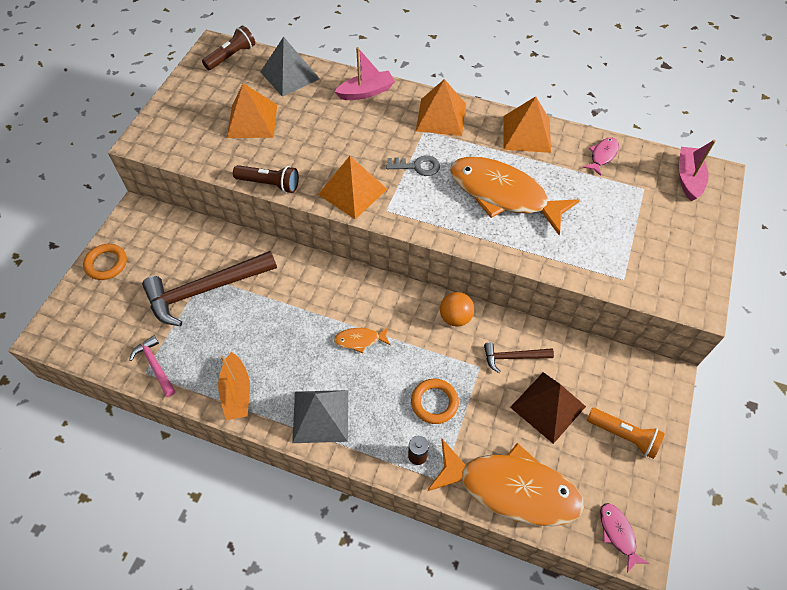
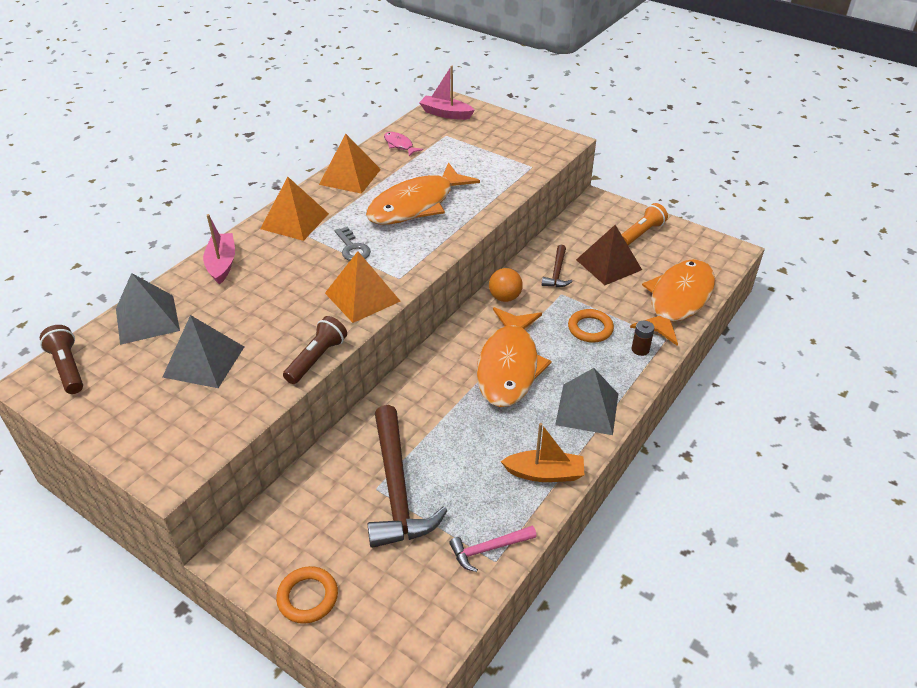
camera: 75 degrees left, 15 degrees down
orange pyramid [227,83,277,138] -> grey pyramid [163,315,244,388]
orange fish [334,327,390,353] -> orange fish [477,307,552,407], size x2.39
grey key [386,155,440,176] -> grey key turned 135 degrees clockwise [335,227,371,261]
pink fish [600,503,649,573] -> none

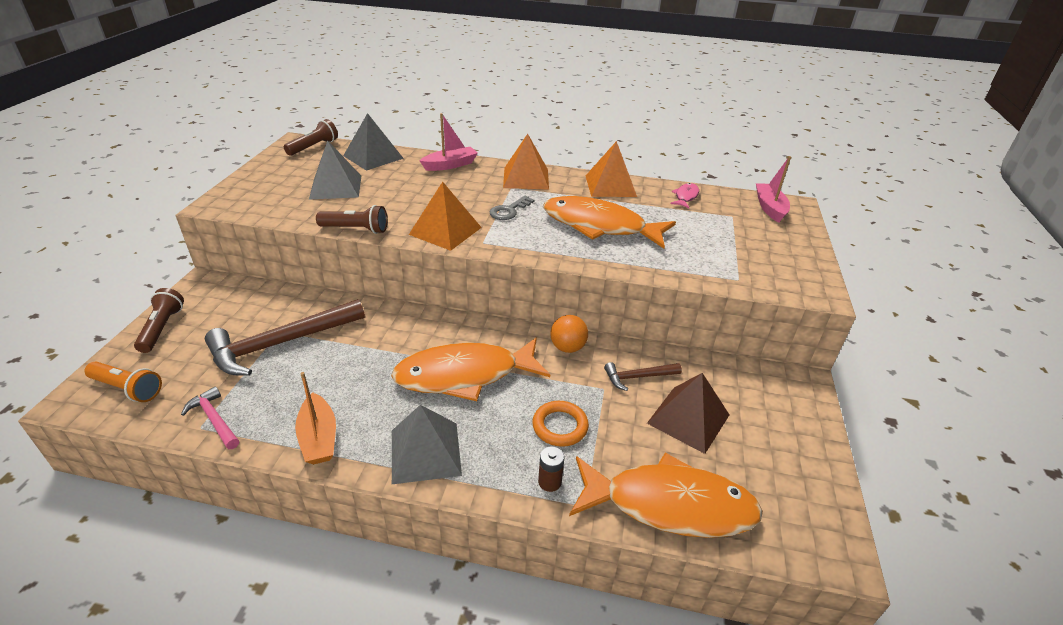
camera: 65 degrees right, 5 degrees down
orange ring [276,566,338,624] -> brown flashlight [134,288,184,353]
orange flashlight [621,203,668,245] -> orange flashlight moved to [85,362,162,402]

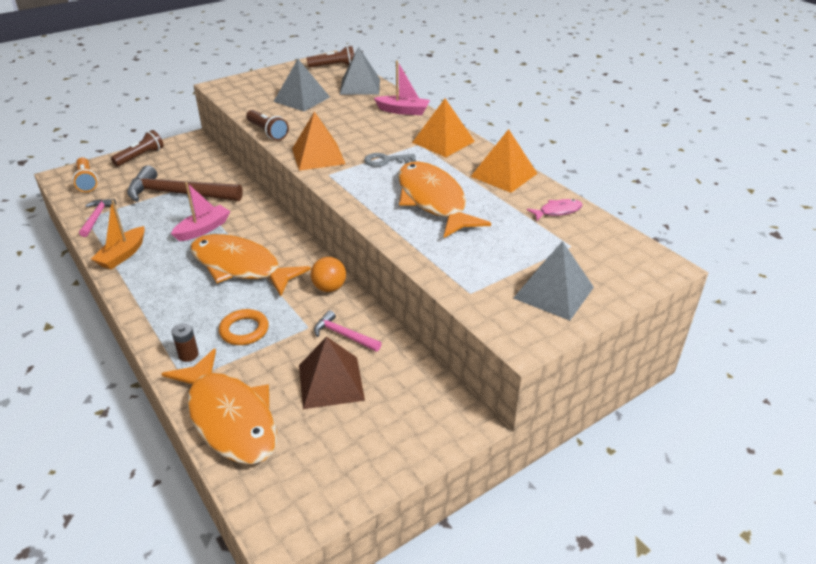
camera: 45 degrees right, 0 degrees up
grey pyramid [392,405,462,484] -> grey pyramid moved to [513,241,594,321]
brown hammer [604,362,682,391] -> pink hammer [314,310,382,352]
pink boat [756,156,791,222] -> pink boat moved to [171,182,230,241]

